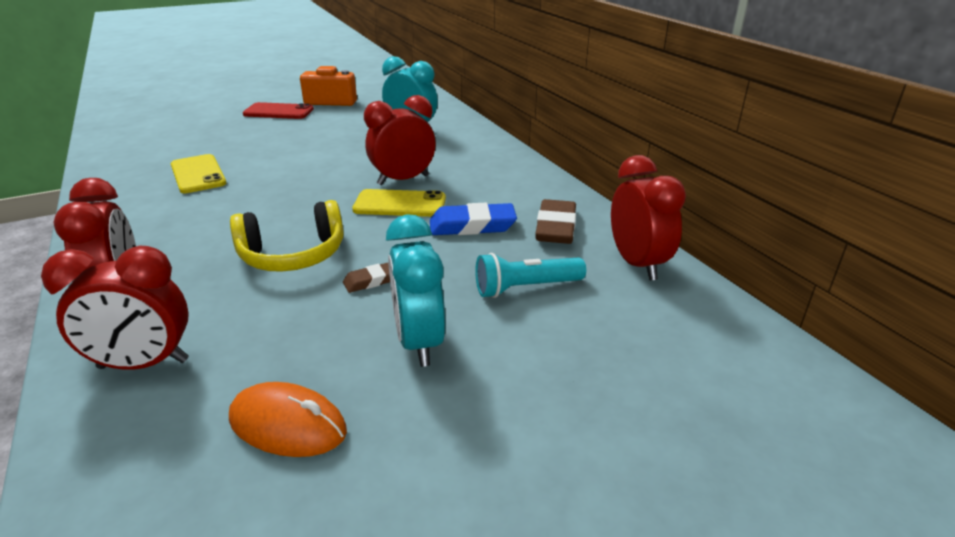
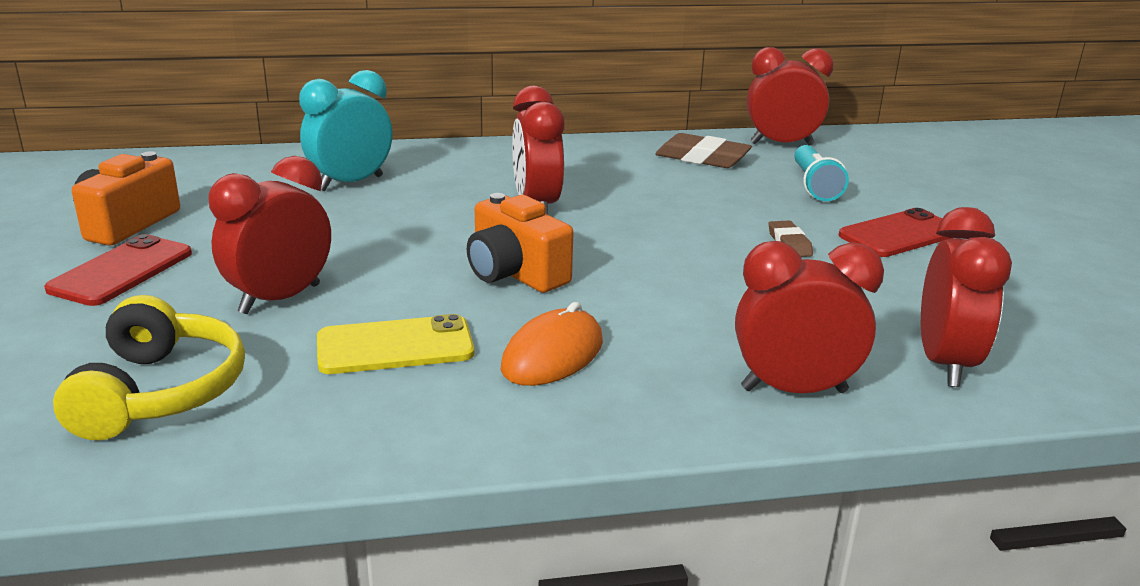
camera: 75 degrees left, 5 degrees down
orange mouse [229,382,347,457] -> orange mouse moved to [501,302,603,386]
yellow headphones [230,200,344,272] -> yellow headphones moved to [53,295,245,441]
yellow phone [352,189,446,217] -> none
turquoise clock [386,214,445,367] -> red phone [839,208,951,257]
blue eraser [430,203,517,235] -> none
none -> red clock [209,156,331,314]
none -> orange camera [467,193,573,293]

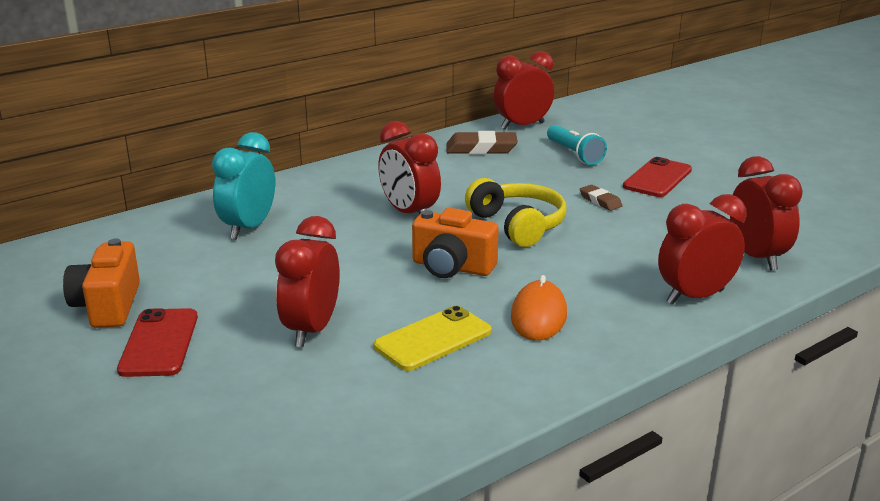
camera: 25 degrees left, 0 degrees up
yellow headphones [53,295,245,441] -> yellow headphones moved to [465,178,567,247]

